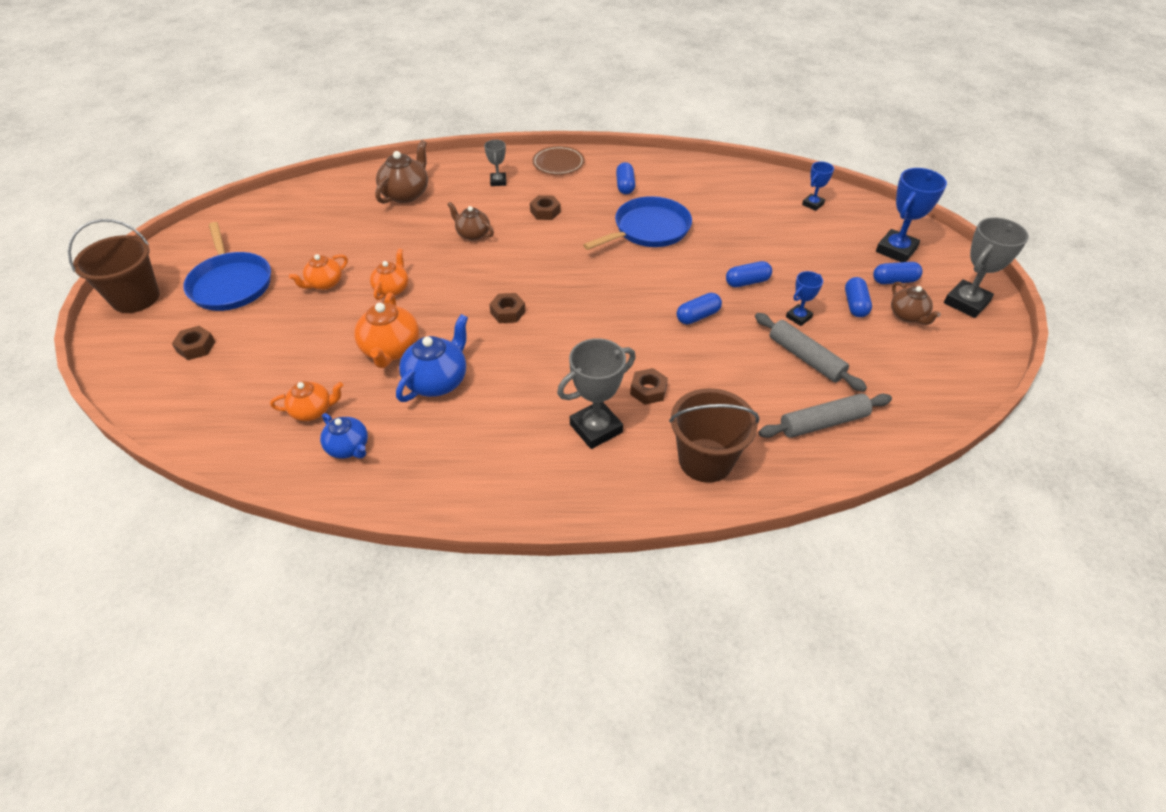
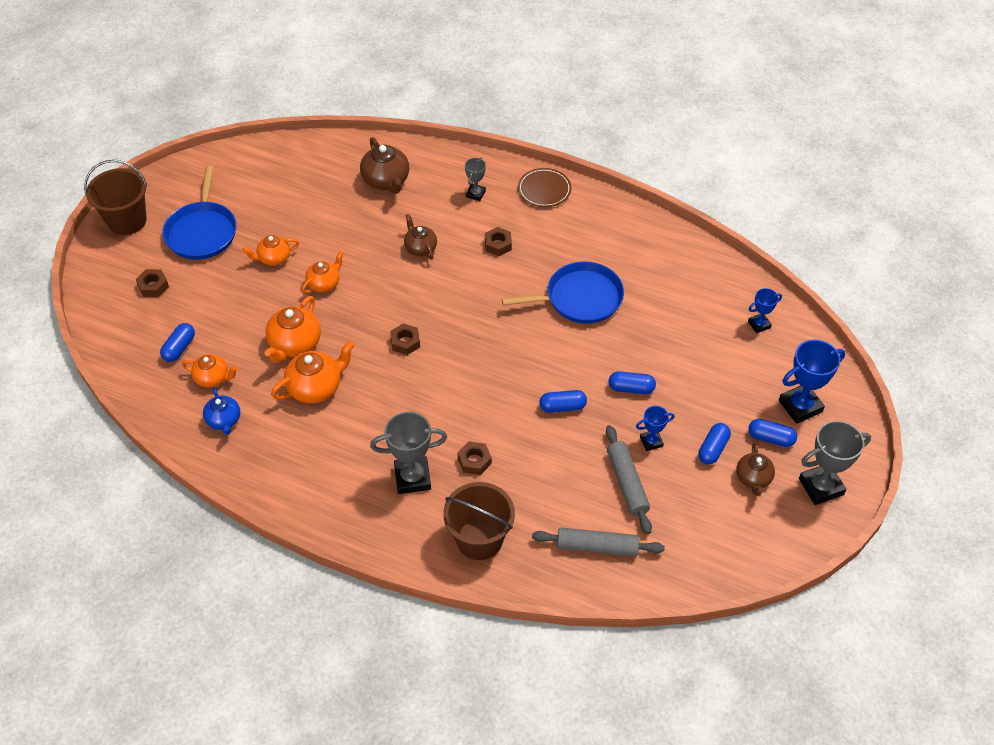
camera: 25 degrees right, 5 degrees up
brown teapot [375,140,428,204] -> brown teapot turned 105 degrees clockwise [360,137,409,194]
blue teapot [396,314,468,402] -> orange teapot [271,341,354,403]
blue capsule [616,162,635,194] -> blue capsule moved to [160,323,195,362]

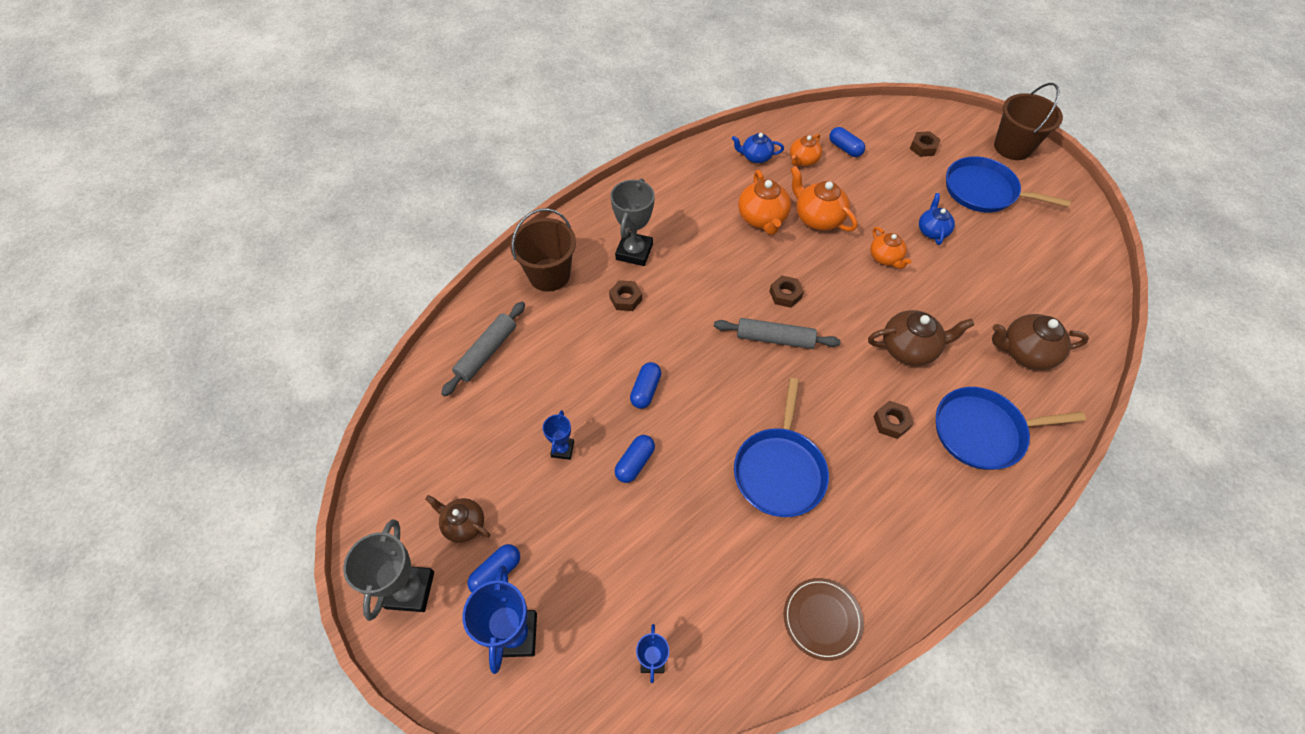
camera: 115 degrees right, 5 degrees up
orange teapot [242,235,299,266] -> blue teapot [919,193,955,245]
brown teapot [404,214,437,259] -> brown teapot [868,310,974,366], size x1.55
grey trophy [465,157,486,201] -> blue pan [936,387,1086,470]
brown plate [518,168,572,207] -> brown plate moved to [784,578,863,661]
grey rolling pin [606,425,652,534] -> grey rolling pin moved to [714,318,841,349]
blue capsule [698,423,731,464] -> none

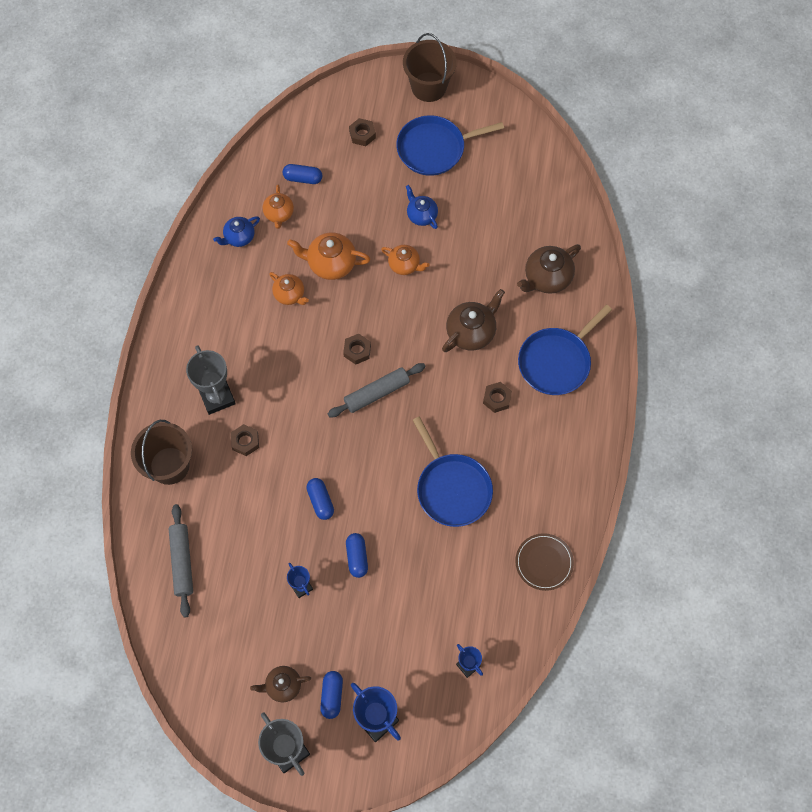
camera: 40 degrees left, 10 degrees up
orange teapot [738,170,791,235] -> orange teapot [269,272,309,305], size x0.65

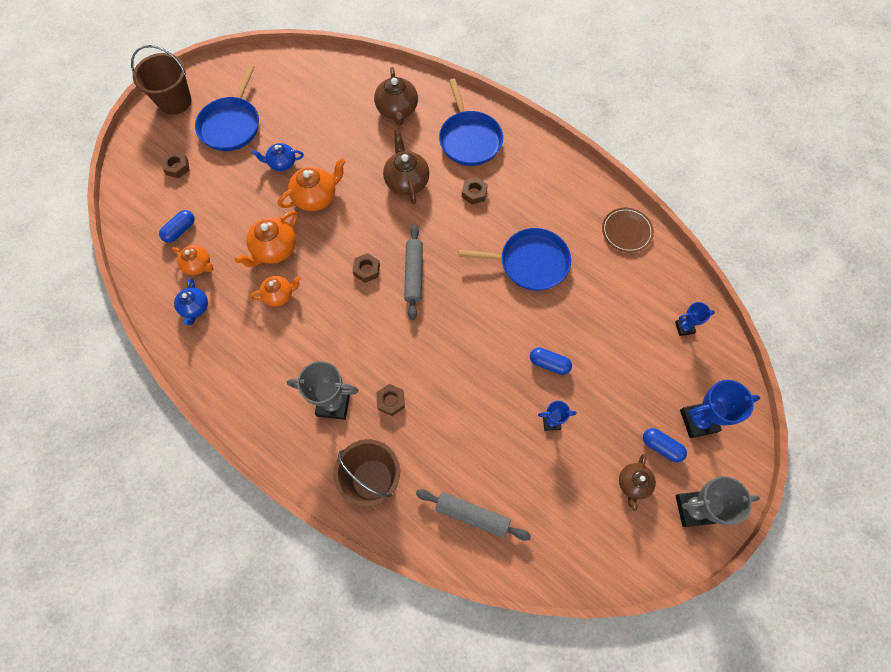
camera: 60 degrees left, 0 degrees up
blue capsule [306,478,334,520] -> none
orange teapot [381,245,430,275] -> orange teapot [278,158,346,211], size x1.55

